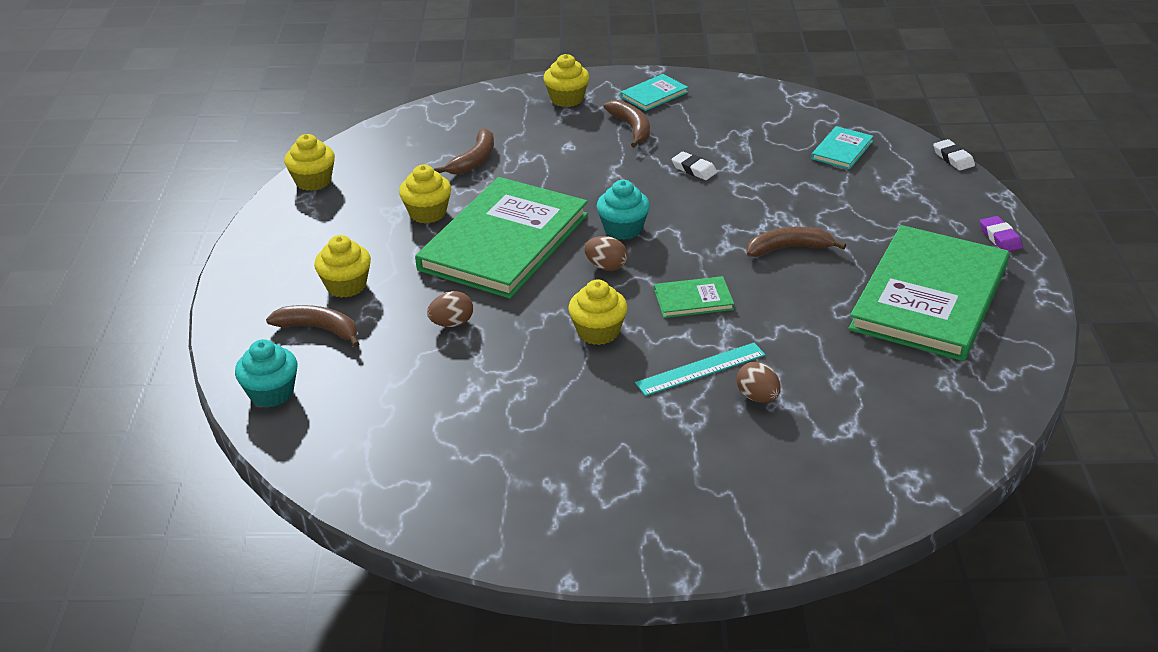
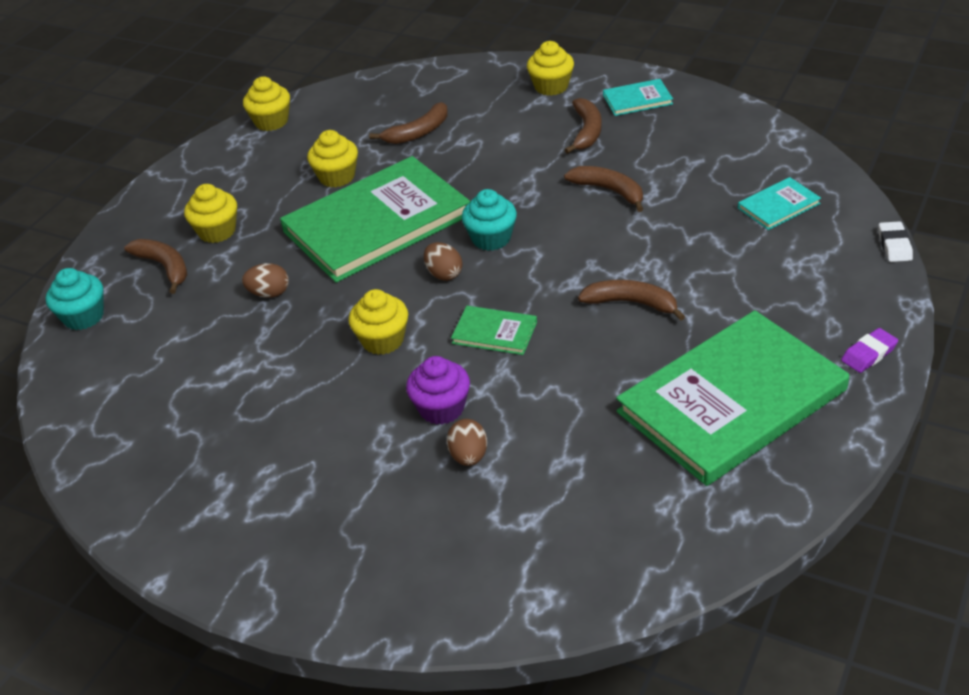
camera: 30 degrees right, 5 degrees up
turquoise ruler [635,343,765,396] -> purple cupcake [406,356,470,425]
white eraser [671,152,717,180] -> brown banana [564,166,643,212]
purple eraser [980,216,1023,251] -> purple eraser turned 45 degrees clockwise [841,328,898,373]

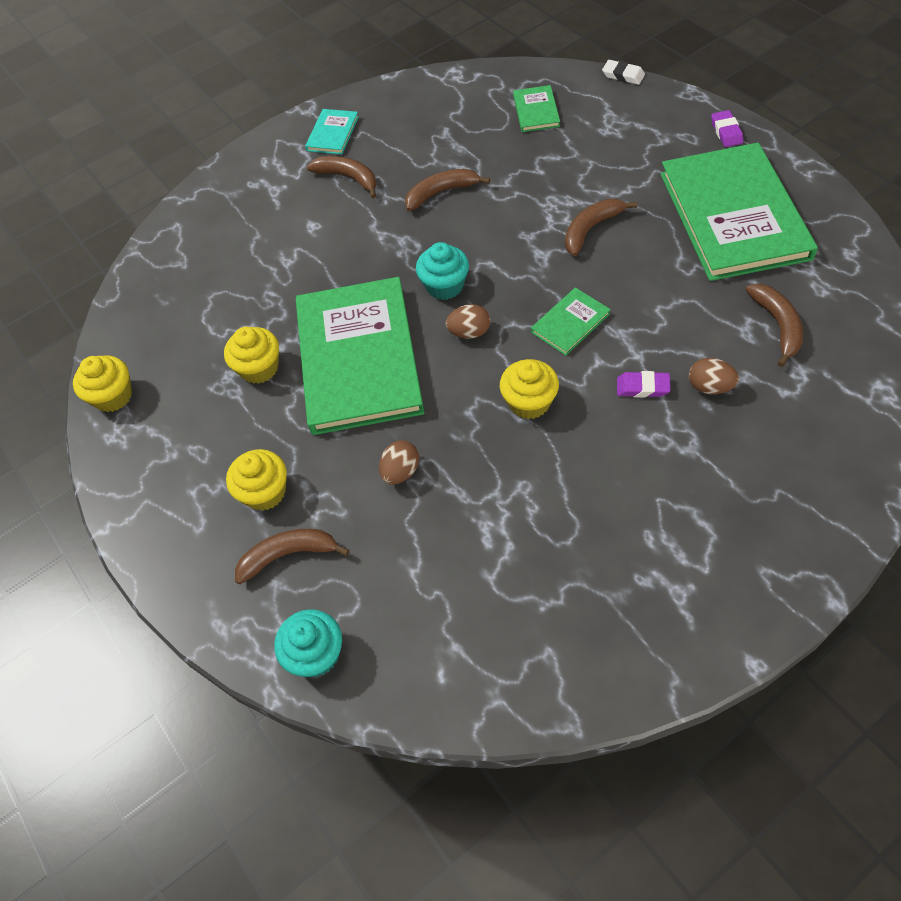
camera: 60 degrees left, 15 degrees up
brown banana [369,102,448,144] -> brown banana moved to [746,284,803,367]
purple cupcake [406,356,470,425] -> purple eraser [617,371,671,398]
yellow cupcake [527,41,574,96] -> none
turquoise book [738,177,821,230] -> green book [513,85,560,132]

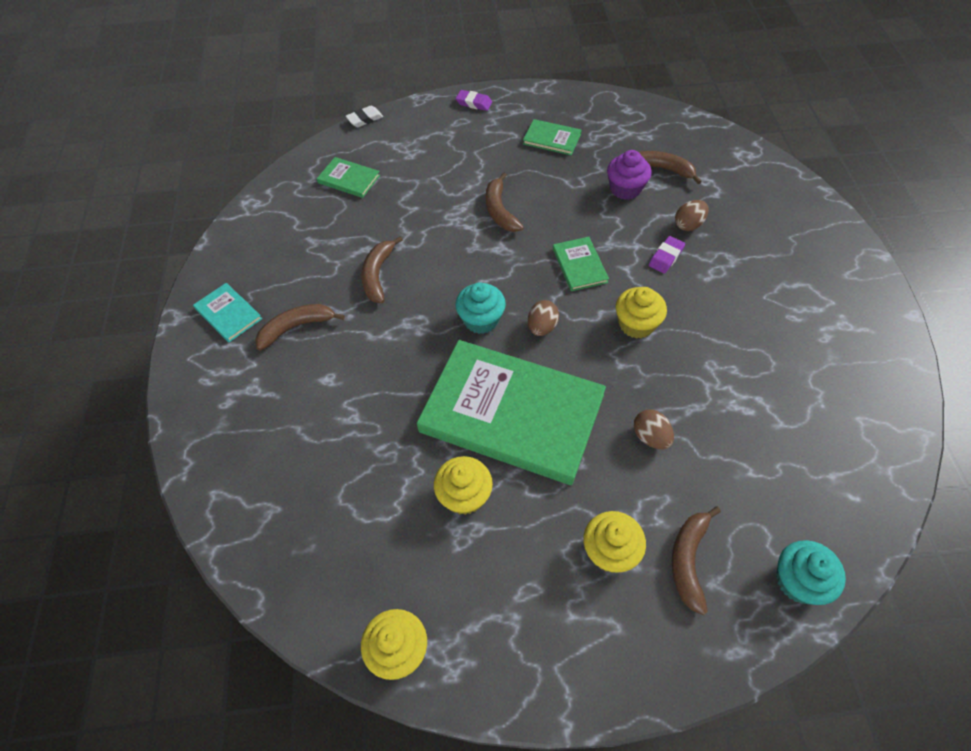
camera: 65 degrees left, 0 degrees up
green book [660,143,818,281] -> green book [523,119,581,155], size x0.42
none -> purple cupcake [607,150,652,200]

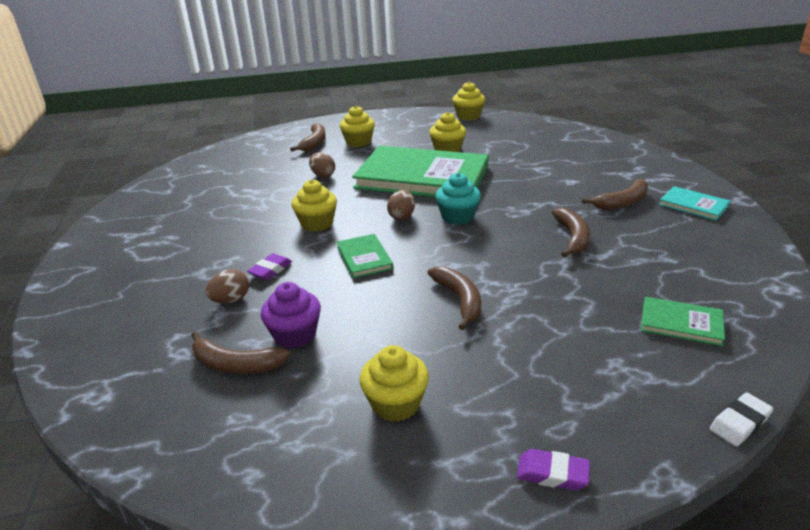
camera: 175 degrees right, 25 degrees down
green book [523,119,581,155] -> yellow cupcake [360,345,429,422]
turquoise cupcake [776,540,846,605] -> none

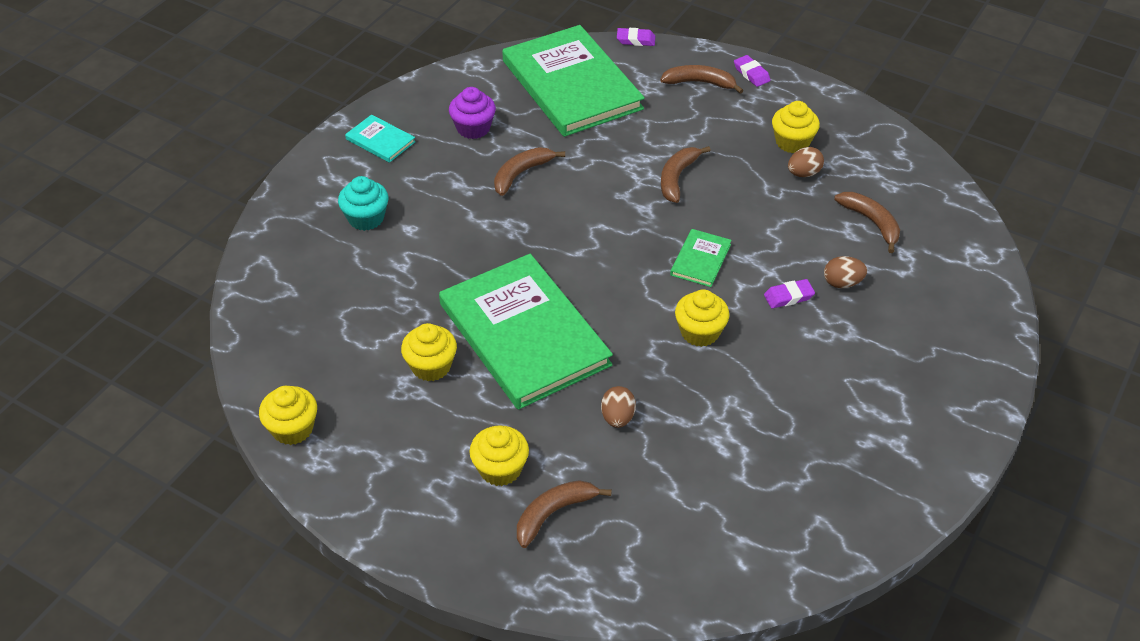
camera: 140 degrees left, 15 degrees up
purple cupcake [261,282,321,349] -> purple cupcake moved to [449,87,496,139]
brown egg [387,190,415,220] -> brown egg moved to [788,147,824,177]
turquoise cupcake [435,173,481,225] -> turquoise cupcake moved to [338,176,388,231]
brown banana [582,179,648,210] -> brown banana moved to [660,65,743,94]
green book [641,297,725,346] -> green book [502,25,645,137], size x2.39
turquoise book [659,186,730,221] -> turquoise book turned 45 degrees counterclockwise [345,114,416,163]
white eraser [710,393,773,447] -> purple eraser [617,28,655,46]

